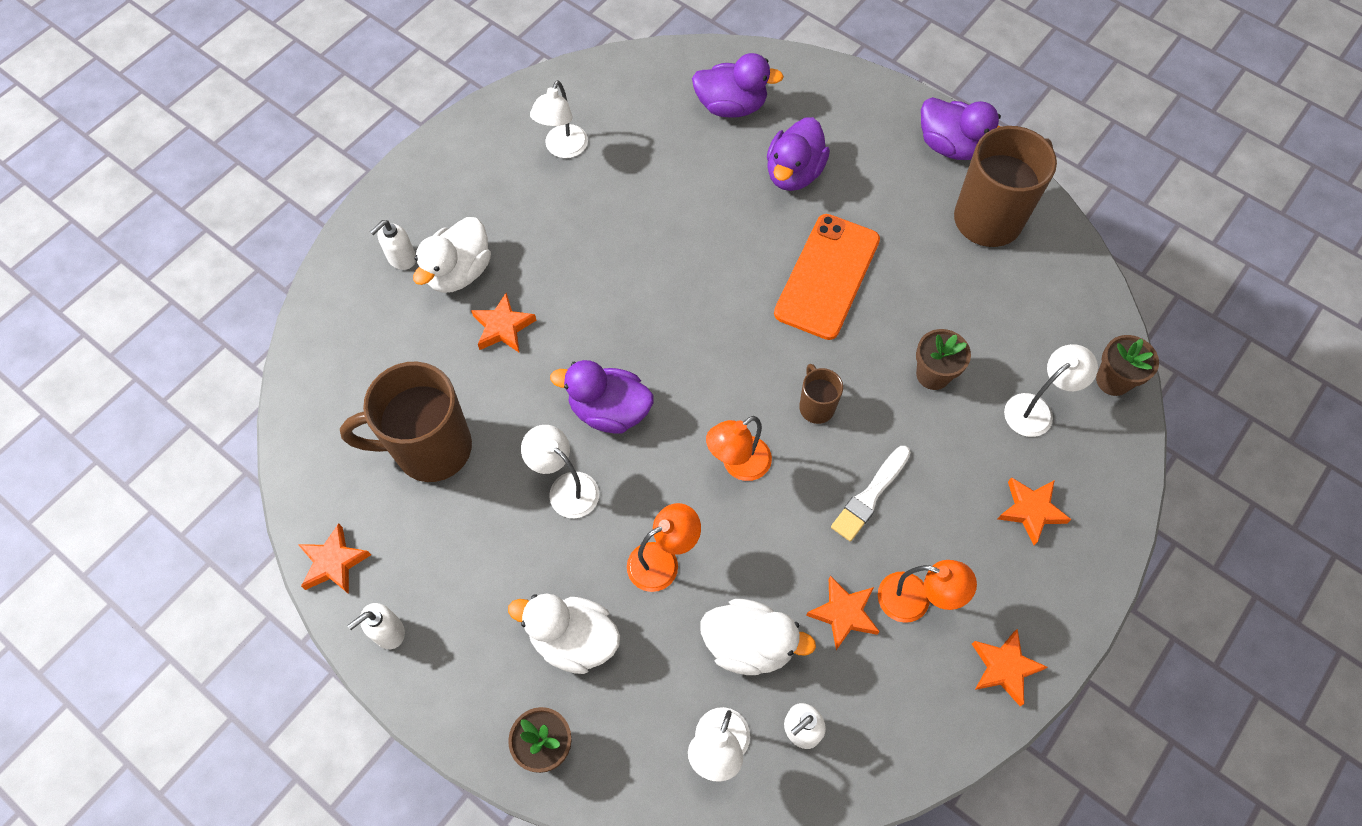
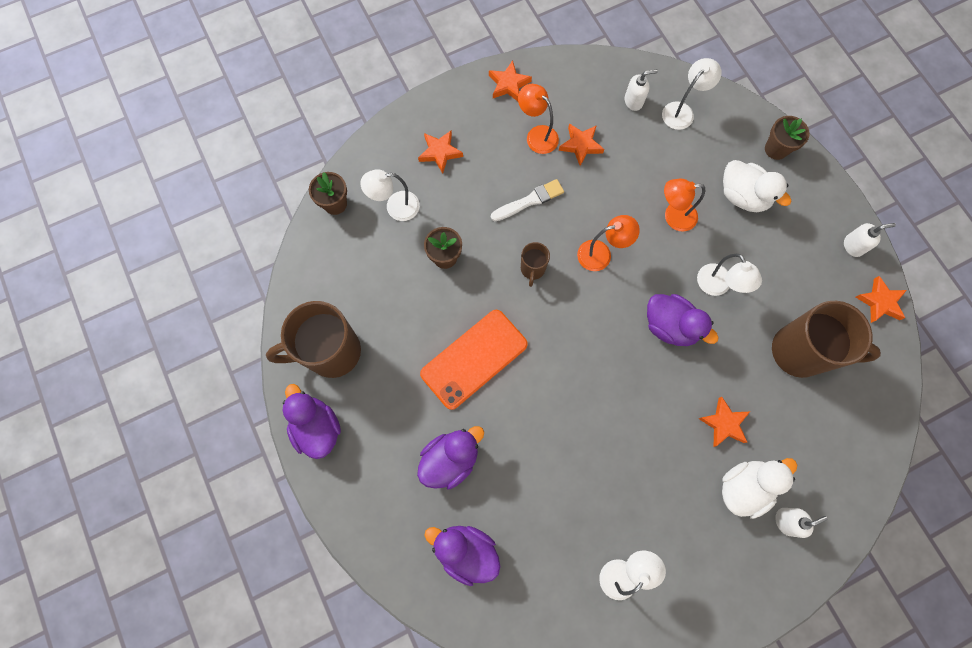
camera: 155 degrees left, 10 degrees up
white duck [700,599,816,675] -> none

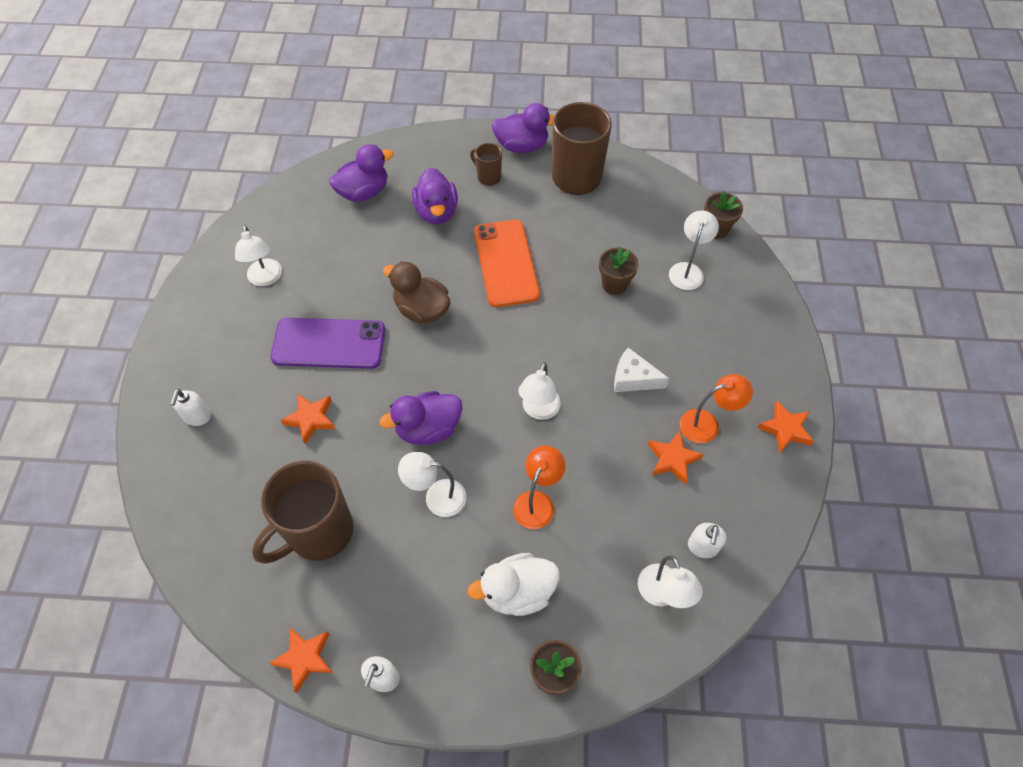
camera: 120 degrees right, 15 degrees down
orange star [418,131,463,173] -> none
white brush [491,179,564,221] -> white cheese [614,347,669,392]
brown mug [521,242,550,287] -> brown mug moved to [470,143,502,186]
orange lamp [577,215,640,271] -> white lamp [518,362,561,420]
white duck [722,458,797,519] -> none
none -> purple phone [270,318,385,369]
none -> brown duck [383,261,451,324]

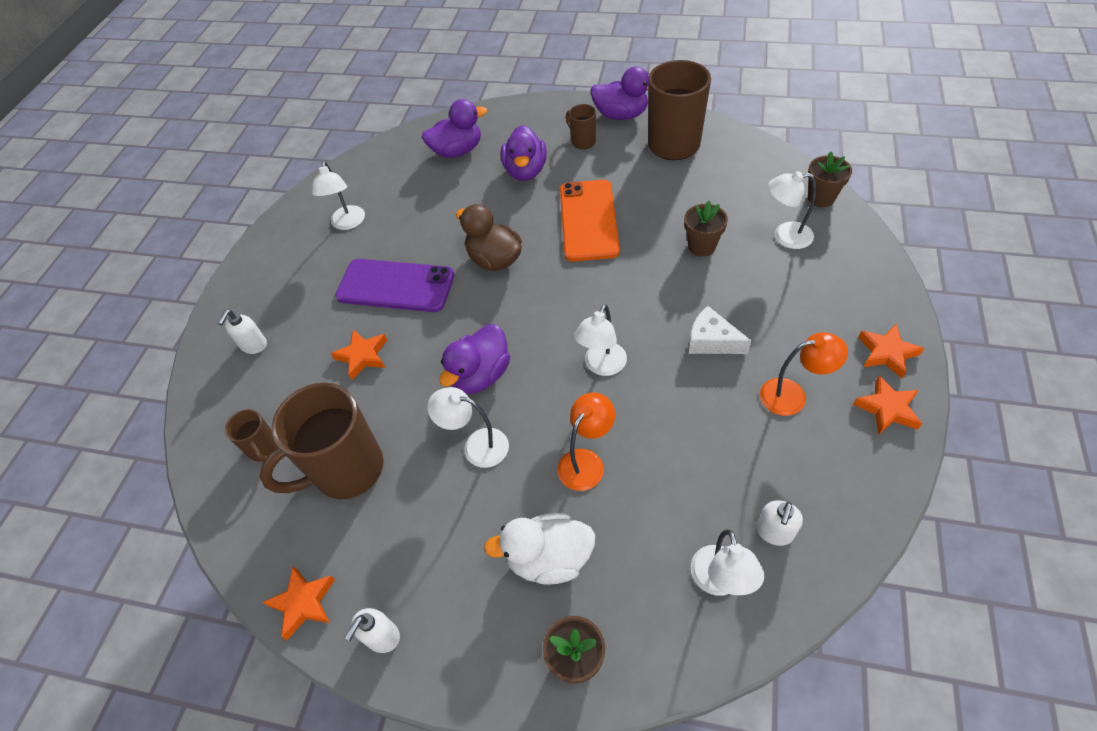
camera: 15 degrees right, 5 degrees down
purple duck [379,391,462,445] -> purple duck turned 45 degrees counterclockwise [439,324,510,394]
orange star [648,431,704,485] -> orange star moved to [858,324,924,379]
white lamp [669,210,719,290] -> white lamp turned 120 degrees counterclockwise [768,171,816,249]
none -> brown mug [225,409,278,463]

